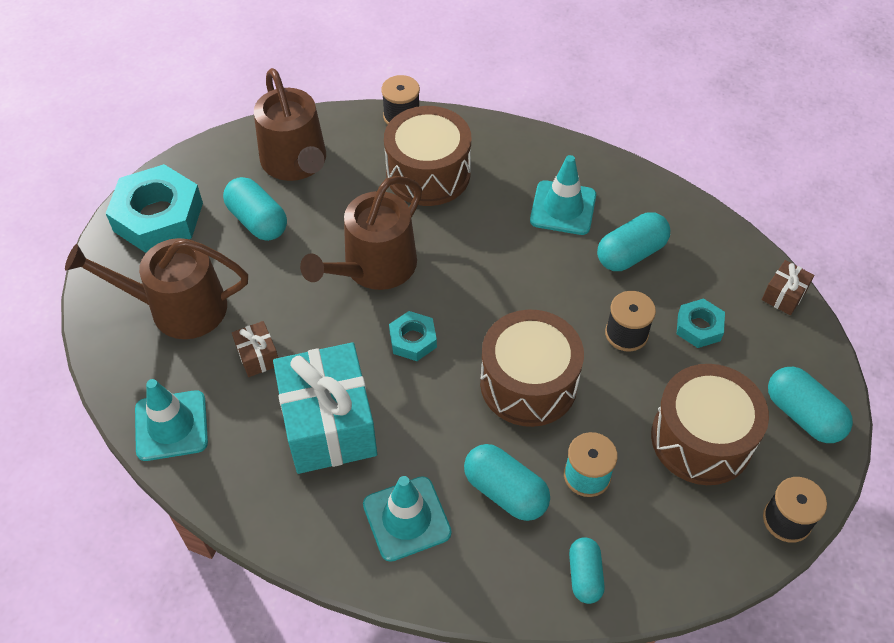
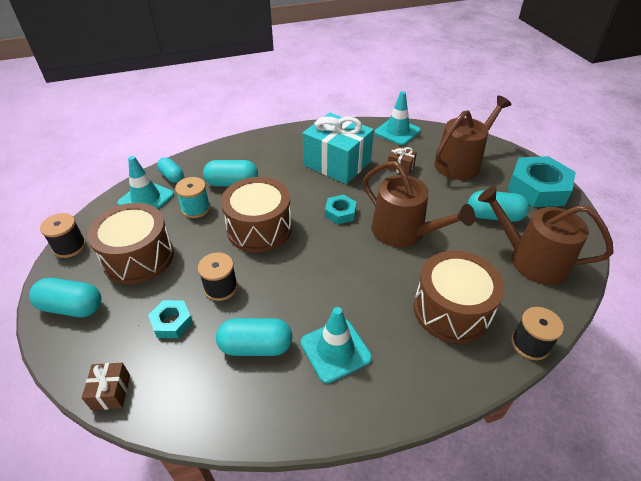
camera: 140 degrees right, 10 degrees down
brown watering can [300,176,422,290] -> brown watering can turned 135 degrees clockwise [363,161,475,247]
turquoise traffic cone [363,476,452,562] -> turquoise traffic cone moved to [117,156,174,210]
turquoise capsule [597,212,670,271] -> turquoise capsule turned 75 degrees clockwise [216,318,293,356]

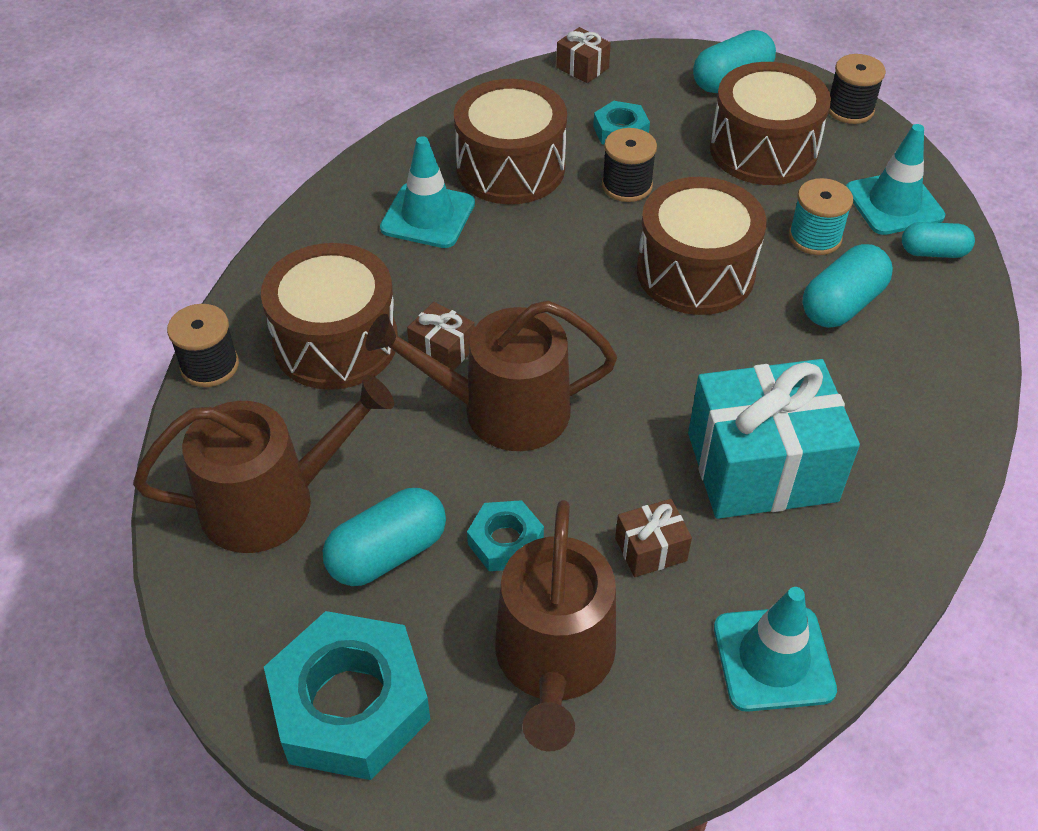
camera: 135 degrees right, 5 degrees up
turquoise capsule [216,318,293,356] -> brown drum [454,79,567,204]
turquoise nut [325,195,357,224] -> turquoise nut moved to [467,500,544,571]
none -> brown gift [407,302,475,370]

